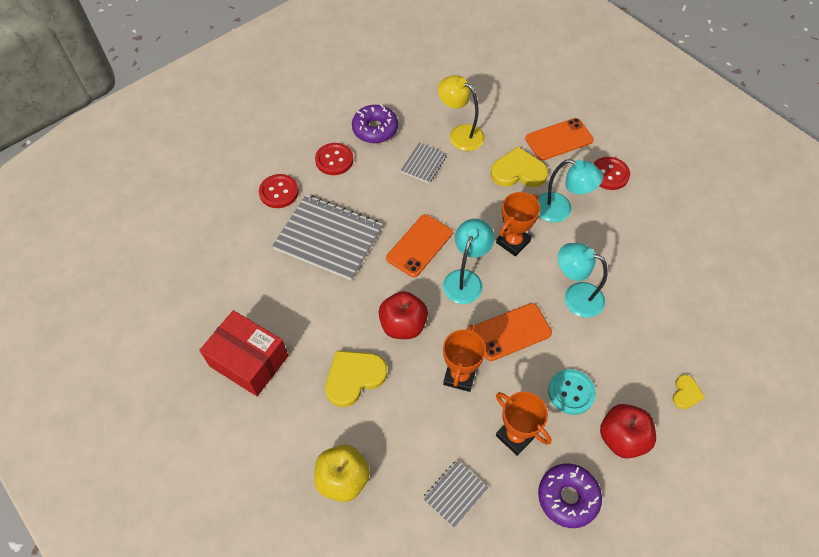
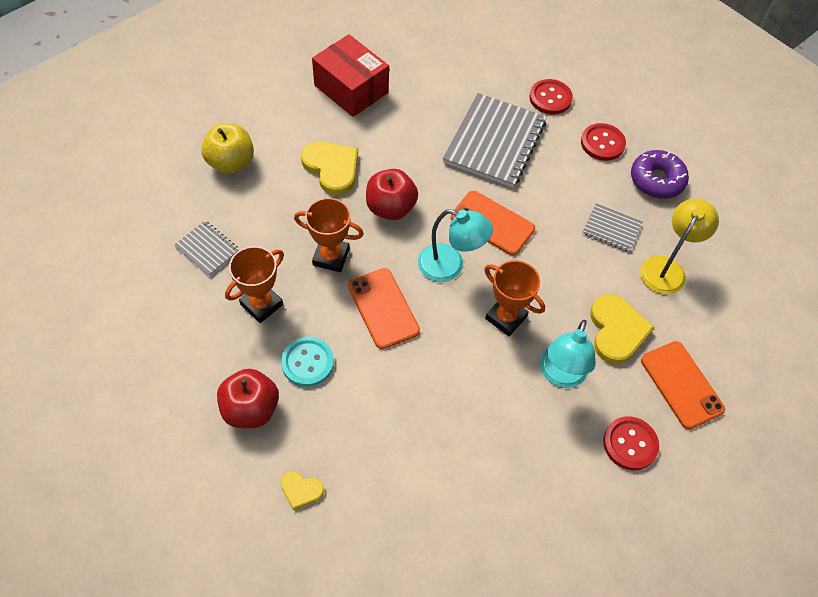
camera: 85 degrees right, 0 degrees up
red box [199,310,288,396] -> red box turned 75 degrees counterclockwise [312,34,389,117]
purple donut [538,463,602,528] -> none
turquoise lamp [558,243,607,318] -> none

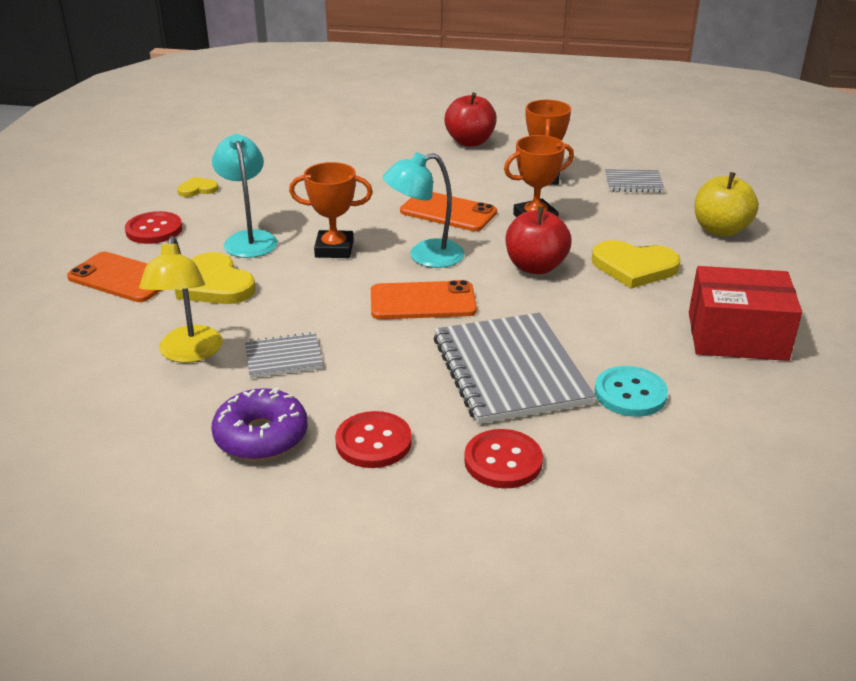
camera: 145 degrees right, 25 degrees down
turquoise button [281,337,334,387] -> turquoise button moved to [595,366,668,417]
yellow heart [281,471,324,510] -> yellow heart moved to [177,177,218,197]

